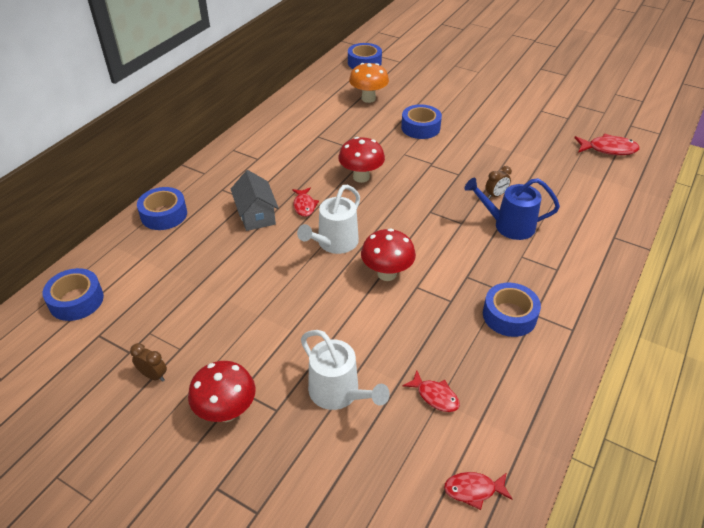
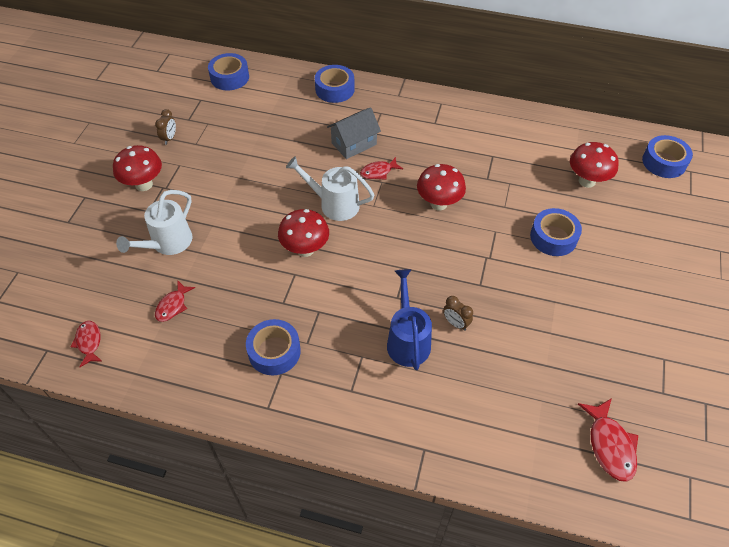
camera: 75 degrees right, 10 degrees up
orange mushroom [349,63,389,103] -> red mushroom [570,142,619,188]

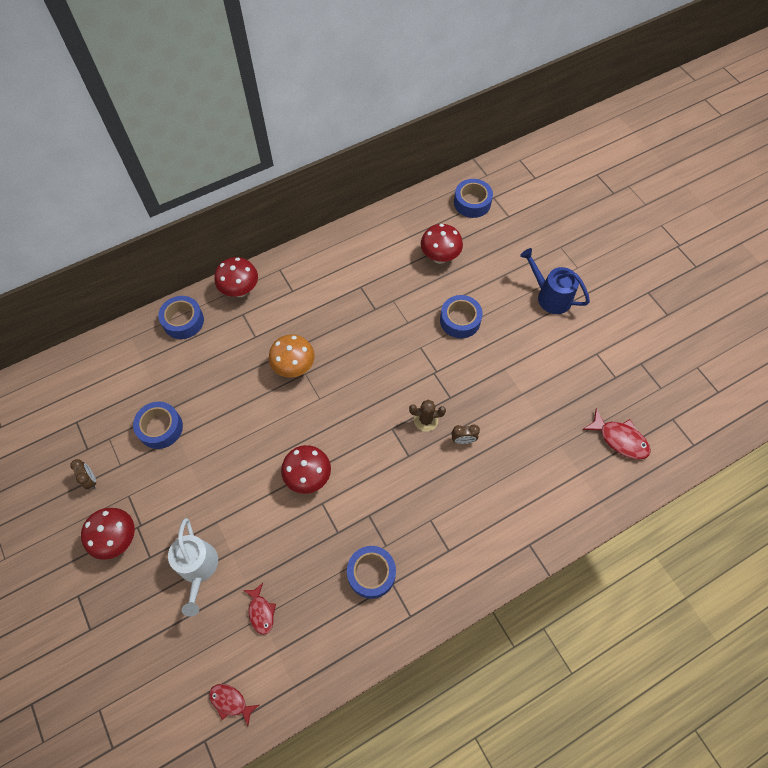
camera: 45 degrees left, 10 degrees up
blue tape [208,53,249,90] -> blue tape moved to [133,402,183,449]
white watering can [286,156,374,221] -> none
grey house [327,107,381,159] -> none
red fish [360,157,403,180] -> orange mushroom [269,334,315,378]
blue watering can [387,269,432,370] -> blue watering can moved to [520,248,590,314]
red mushroom [417,164,466,210] -> red mushroom moved to [215,257,258,297]
none -> brown cactus [409,400,446,432]

